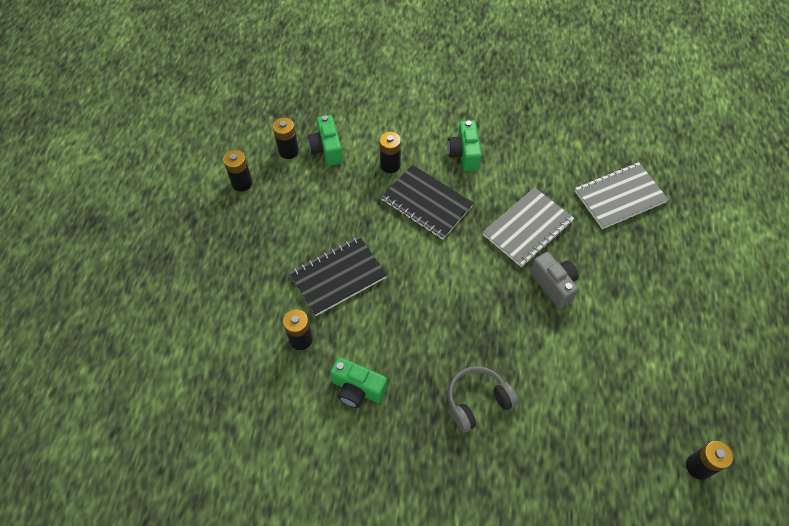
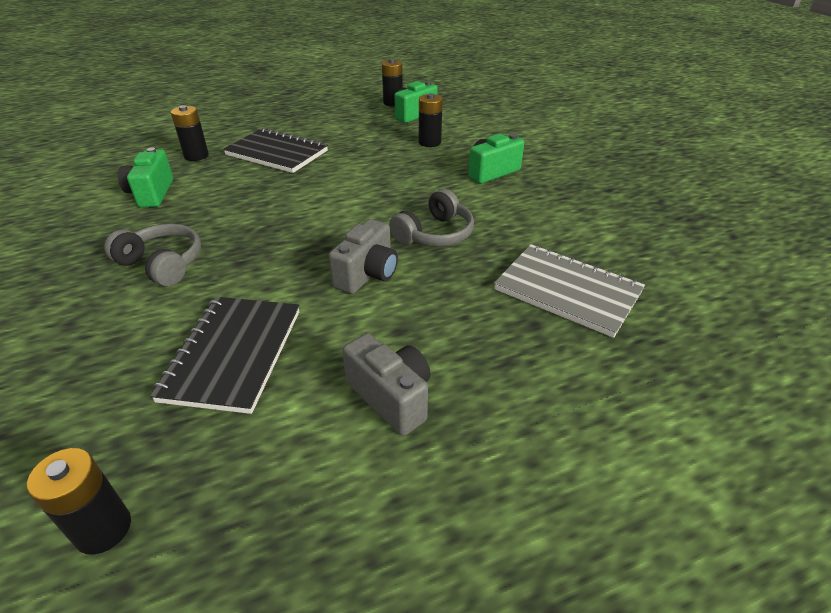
camera: 60 degrees right, 20 degrees down
black battery [223,150,252,192] -> none
black notebook [381,165,474,240] -> black notebook moved to [150,297,299,414]
grey notebook [483,187,574,267] -> grey headphones [389,189,474,247]
none -> grey camera [342,333,431,436]

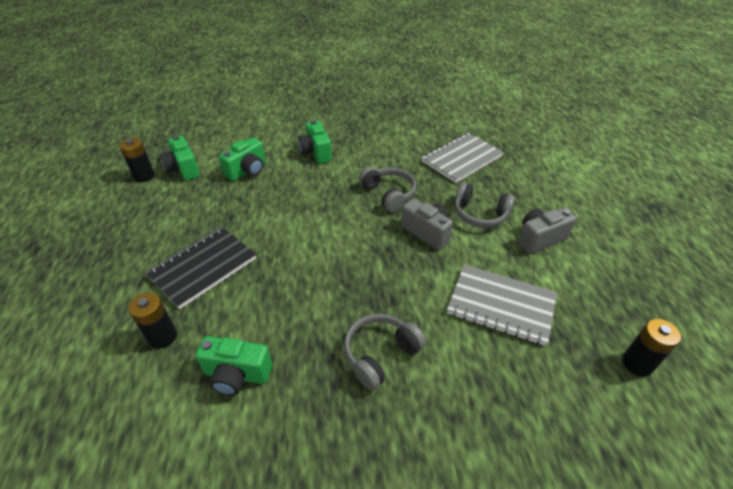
camera: 75 degrees left, 5 degrees up
black notebook [150,297,299,414] -> grey notebook [447,265,557,346]
black battery [419,93,443,147] -> green camera [219,137,266,181]
none -> grey headphones [454,182,515,228]

